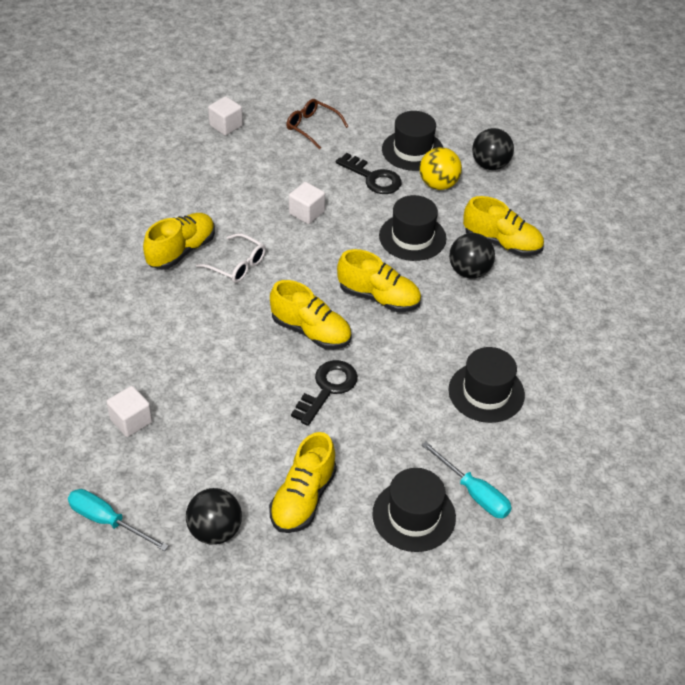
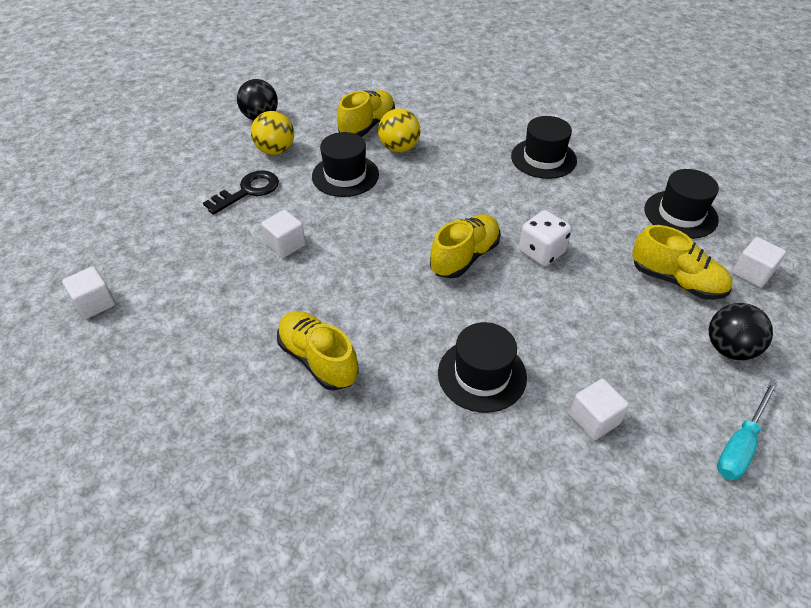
camera: 80 degrees left, 0 degrees up
white glasses [196,233,266,283] -> none
brown glasses [286,99,349,149] -> none
black key [291,360,358,426] -> white dice [519,210,572,266]
yellow shoe [337,249,421,312] -> none
black hat [382,111,443,171] -> black hat moved to [438,322,527,413]
turquoise screwdriver [421,442,512,518] -> none
black ball [449,233,495,278] -> yellow ball [378,108,420,152]
none -> white cube [732,237,786,288]

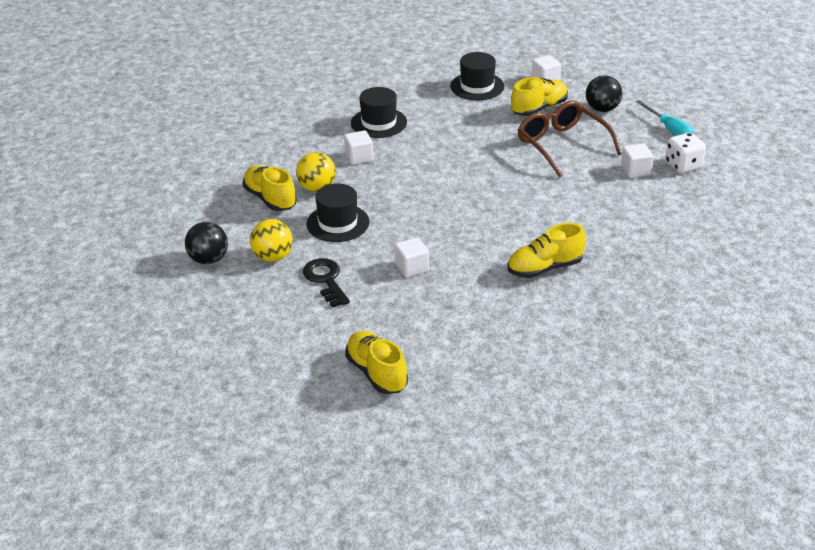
camera: 70 degrees left, 10 degrees down
white cube [62,266,115,319] -> white cube moved to [344,130,373,165]
yellow shoe [430,214,501,279] -> yellow shoe moved to [345,331,408,394]
black hat [438,322,527,413] -> none
white dice [519,210,572,266] -> white dice moved to [666,132,706,173]
none -> brown glasses [518,101,622,178]

